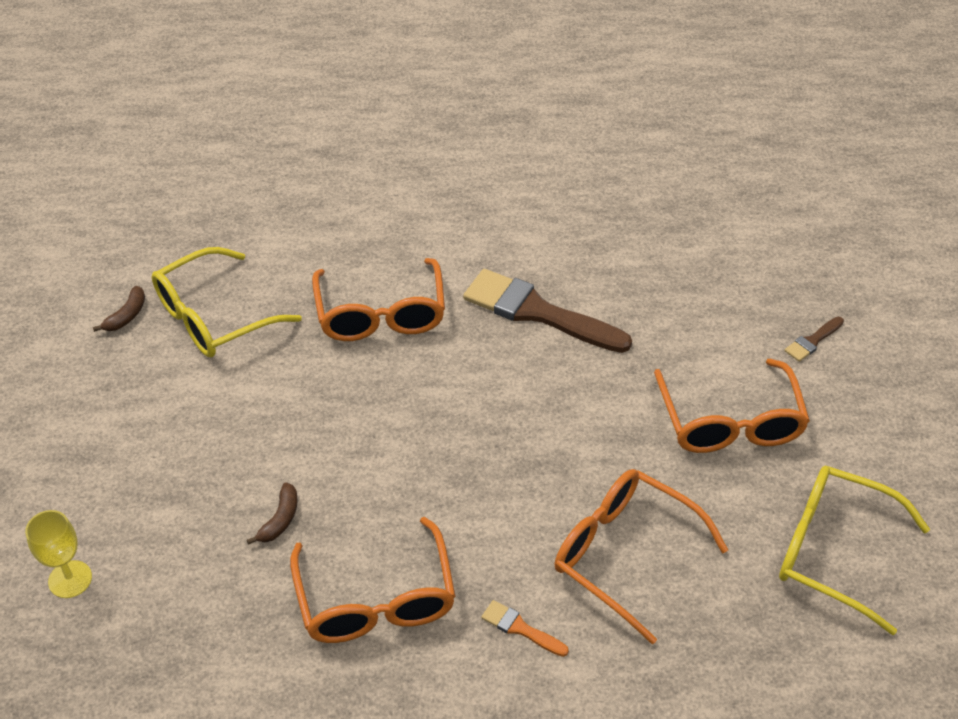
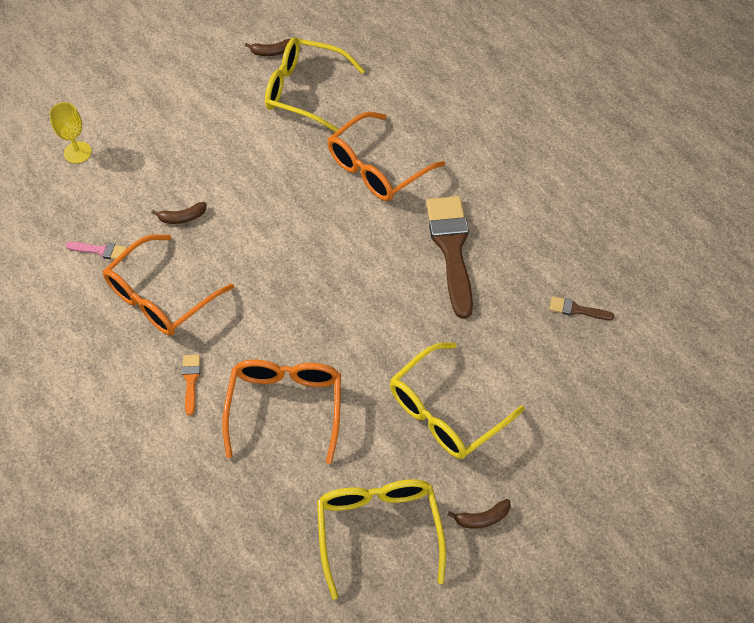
camera: 55 degrees right, 10 degrees up
orange glasses [654,358,810,453] -> yellow glasses [390,343,524,459]
brown brush [784,317,844,362] -> brown brush moved to [549,296,614,320]
none -> pink brush [66,242,127,261]
none -> brown banana [447,499,511,529]

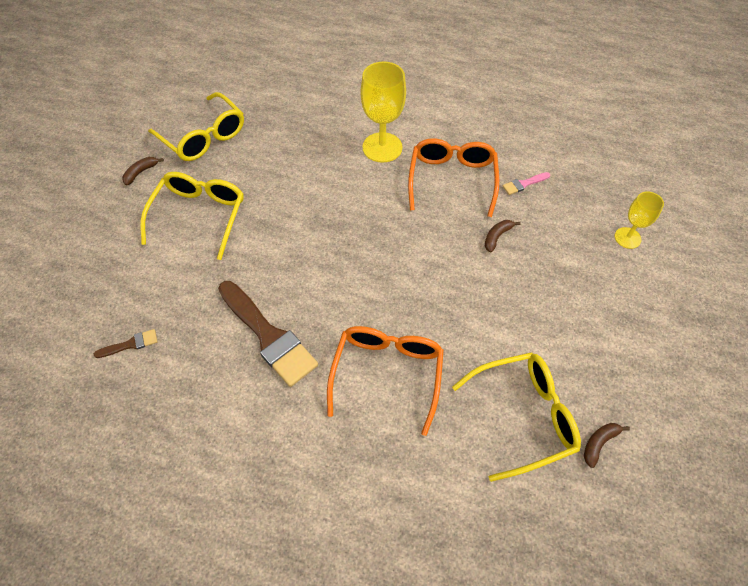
camera: 145 degrees right, 0 degrees up
orange brush [182,355,200,416] -> yellow goblet [361,61,406,163]
orange glasses [222,360,341,464] -> none

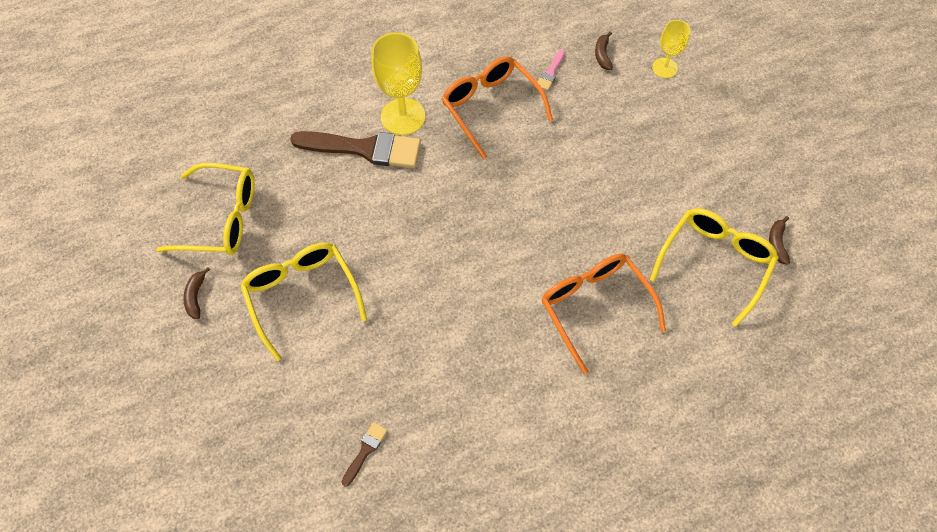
camera: 40 degrees left, 5 degrees up
brown brush [218,281,318,387] -> brown brush moved to [290,131,421,168]
brown banana [485,220,521,252] -> brown banana moved to [595,32,613,70]

